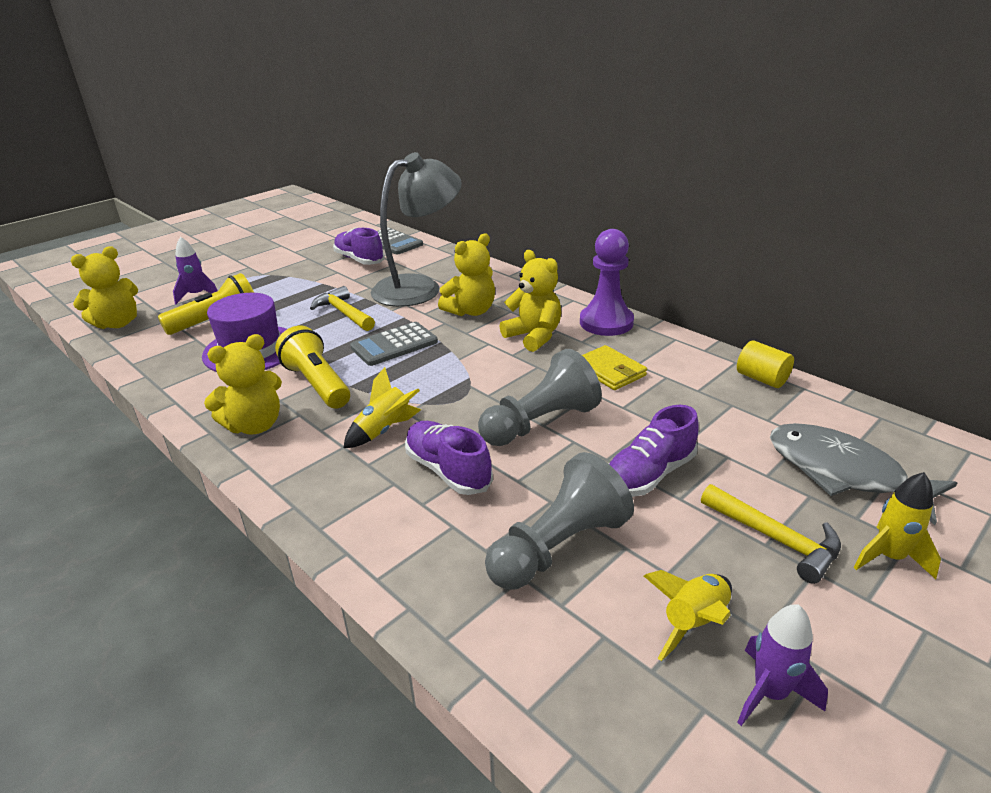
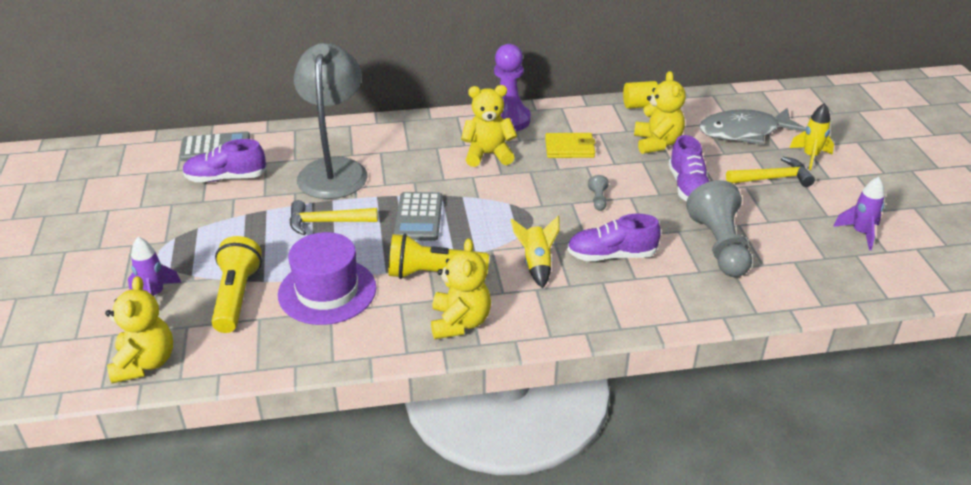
camera: 55 degrees left, 5 degrees up
yellow teddy bear [438,234,495,316] -> yellow teddy bear moved to [634,71,686,154]
grey pawn [478,349,602,446] -> grey pawn [588,175,609,211], size x0.41
yellow rocket [644,570,732,661] -> none

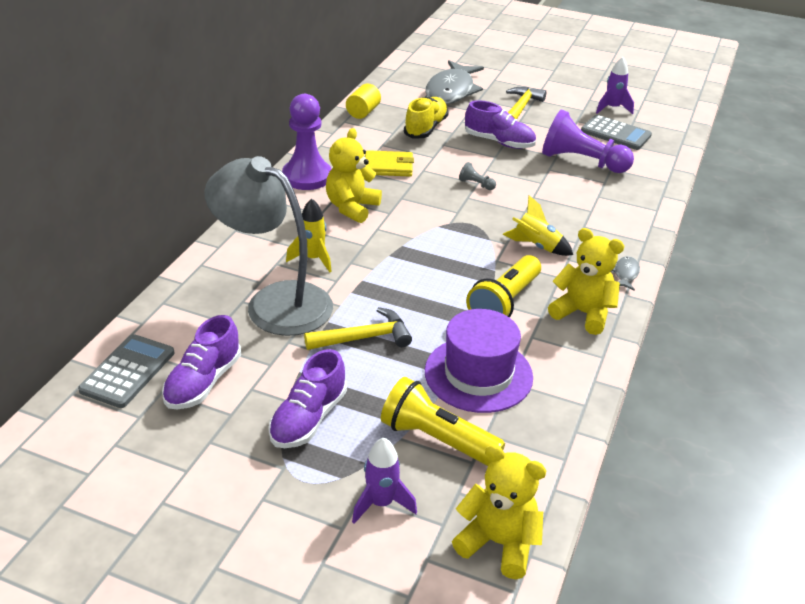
camera: 60 degrees left, 0 degrees up
yellow hammer [289,200,378,235] -> yellow hammer turned 135 degrees counterclockwise [304,307,412,350]
grey calculator [394,192,443,241] -> grey calculator moved to [581,115,652,150]
yellow wallet [545,133,595,158] -> yellow wallet turned 60 degrees clockwise [365,150,414,177]
purple shoe [567,214,661,261] -> purple shoe moved to [268,349,347,448]
yellow teddy bear [634,71,686,154] -> yellow shoe [404,97,448,138]
grey pawn [686,180,752,277] -> purple pawn [542,110,634,173]
yellow rocket [790,103,834,170] -> yellow rocket moved to [286,198,332,272]
none -> grey fish [612,256,640,291]

